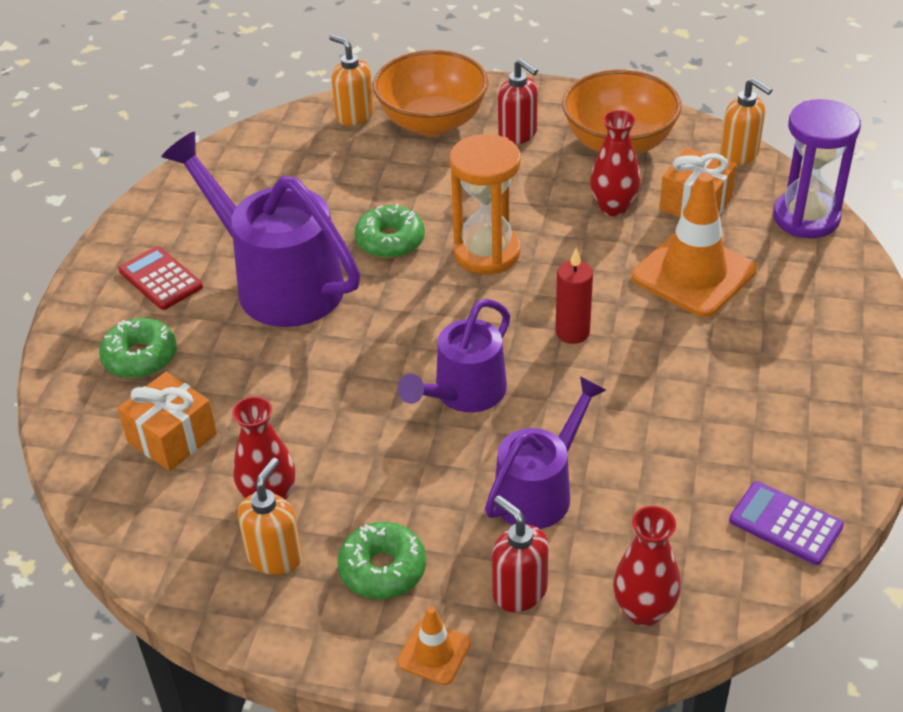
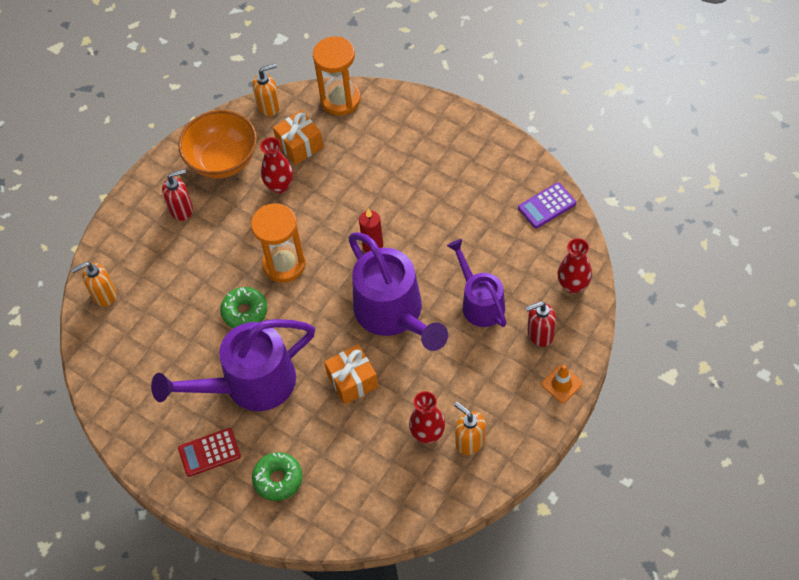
camera: 65 degrees left, 15 degrees up
orange gift [117,372,217,471] -> orange gift moved to [324,344,378,405]
green donut [337,522,426,599] -> none
orange bowl [373,50,489,136] -> none
purple watering can [398,299,510,412] -> purple watering can [348,232,448,351], size x1.61
orange traffic cone [631,173,757,317] -> none
purple hourglass [773,99,861,238] -> orange hourglass [313,36,361,115]

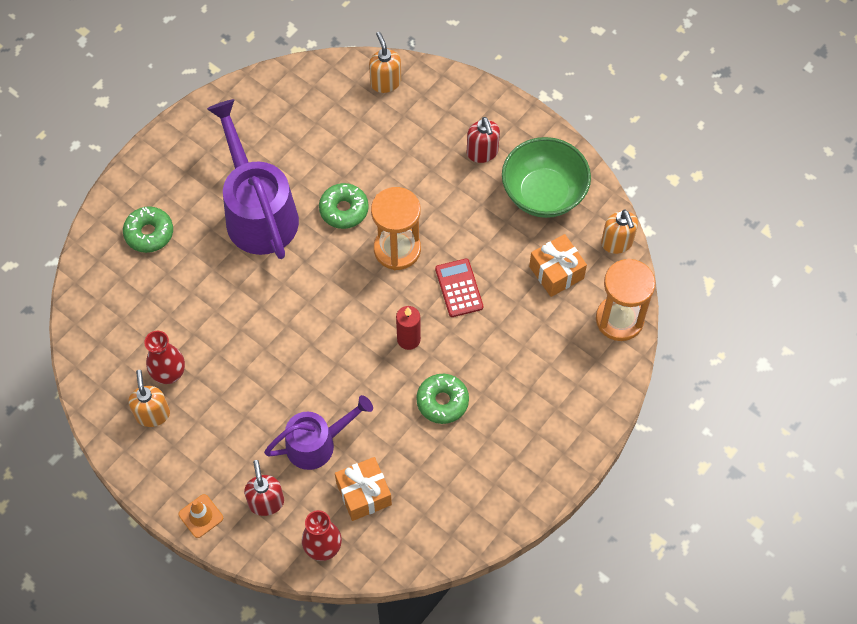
camera: 90 degrees right, 5 degrees up
orange bowl [178,110,257,178] -> green bowl [502,137,591,218]
red calculator [178,428,241,477] -> red calculator moved to [435,258,483,317]
red vase [260,137,293,194] -> none
orange gift [324,344,378,405] -> orange gift moved to [335,457,392,521]
purple watering can [348,232,448,351] -> none
orange soap dispenser [454,402,486,455] -> orange soap dispenser turned 60 degrees counterclockwise [128,370,170,427]
purple calculator [518,182,576,229] -> none
none -> green donut [416,374,469,424]

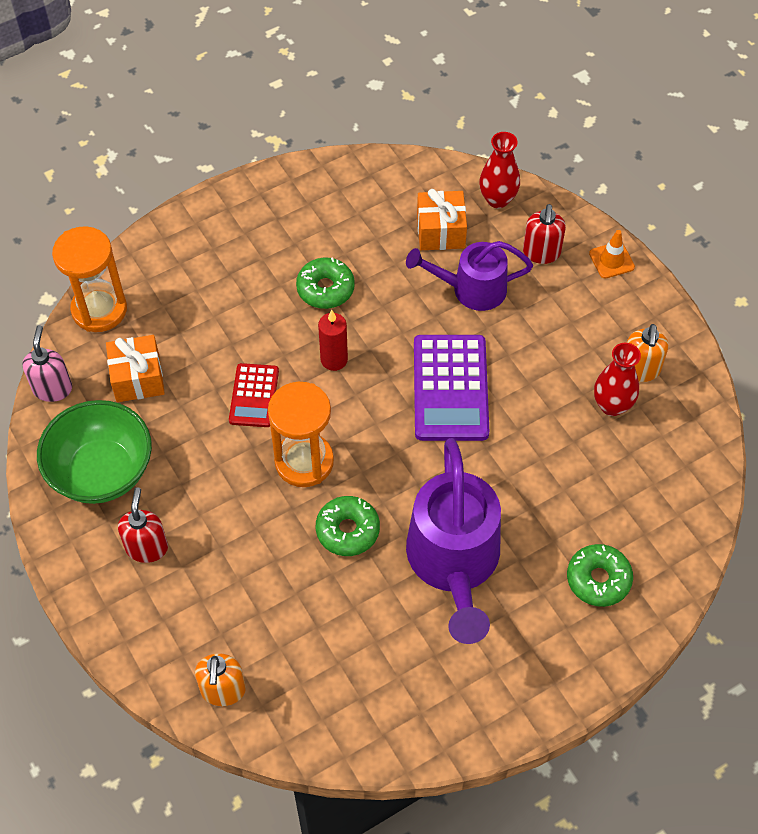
camera: 160 degrees left, 5 degrees down
orange soap dispenser [601,209,638,254] -> pink soap dispenser [23,325,72,402]
none -> purple calculator [414,335,489,441]

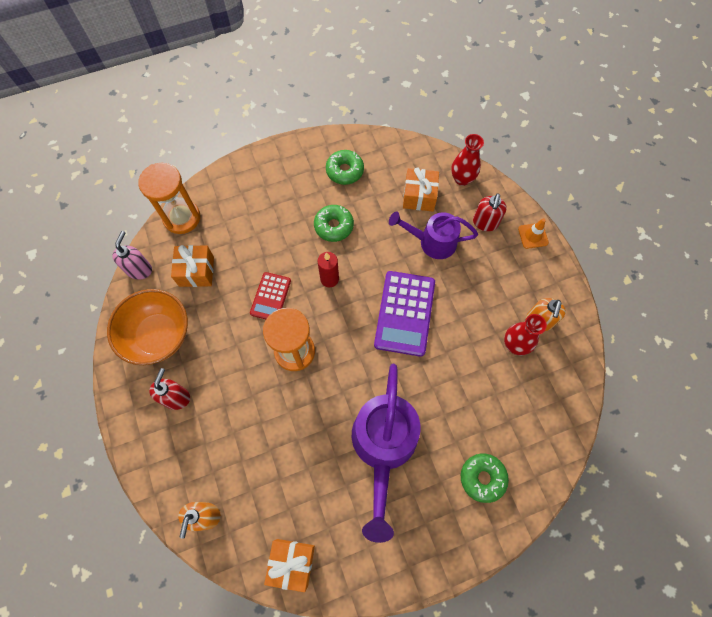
camera: 10 degrees right, 10 degrees up
green bowl [37,400,152,504] -> orange bowl [107,289,188,365]
green donut [316,496,380,556] -> green donut moved to [326,150,364,185]
none -> orange gift [264,539,315,592]

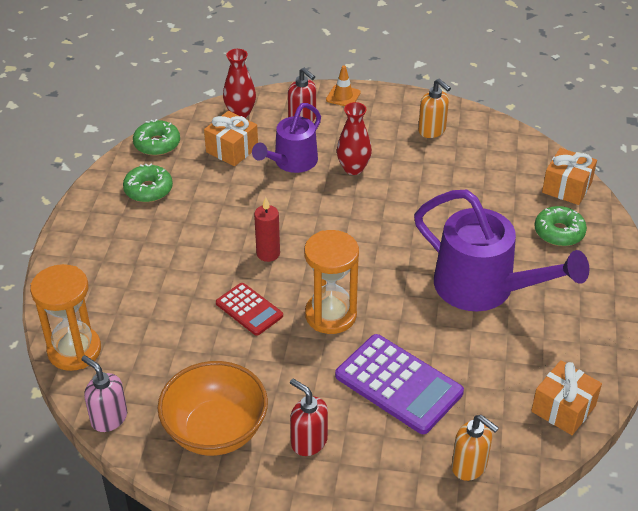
camera: 60 degrees left, 25 degrees down
orange gift [171,245,214,287] -> orange gift moved to [542,148,597,205]
green donut [314,205,354,242] -> green donut moved to [133,119,180,156]
purple calculator [374,271,435,357] -> purple calculator moved to [335,334,464,434]
red vase [504,314,547,355] -> red vase moved to [337,102,372,175]

